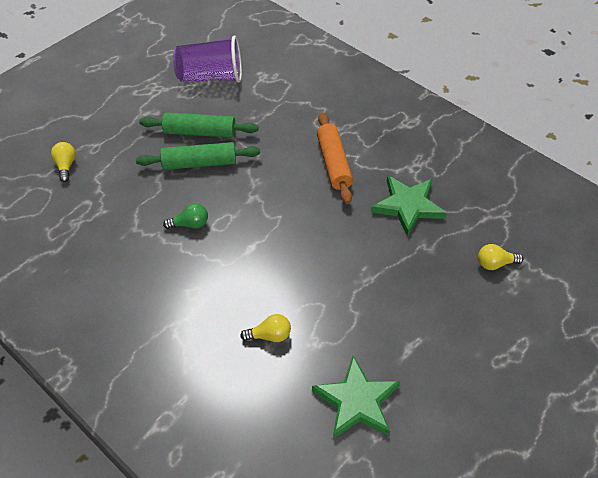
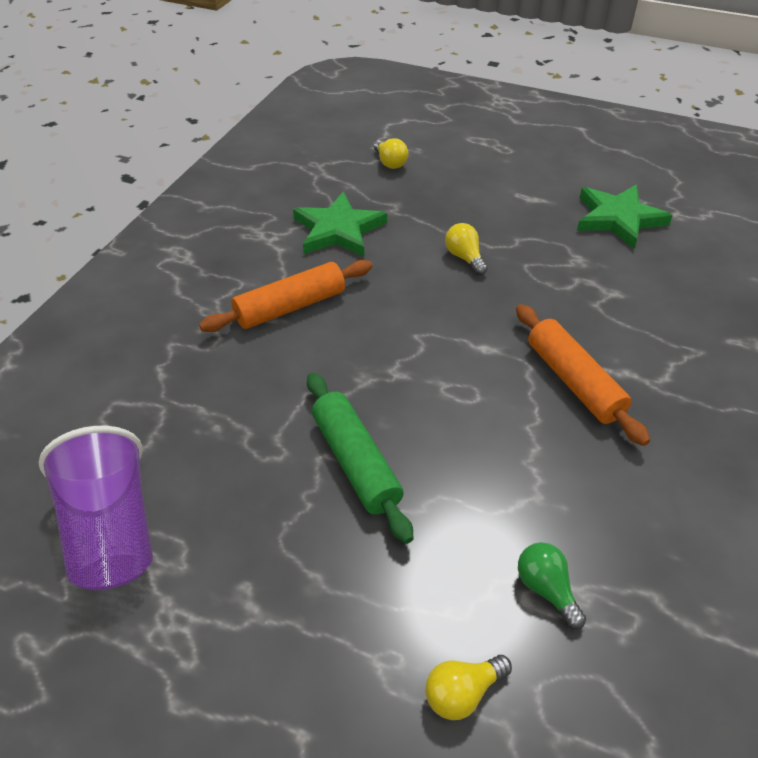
camera: 110 degrees left, 5 degrees down
green rolling pin [140,112,258,138] -> none
green light bulb [163,203,208,229] -> green light bulb moved to [518,542,586,629]
yellow light bulb [240,314,291,342] -> yellow light bulb moved to [445,223,488,275]
none -> orange rolling pin [516,304,650,446]

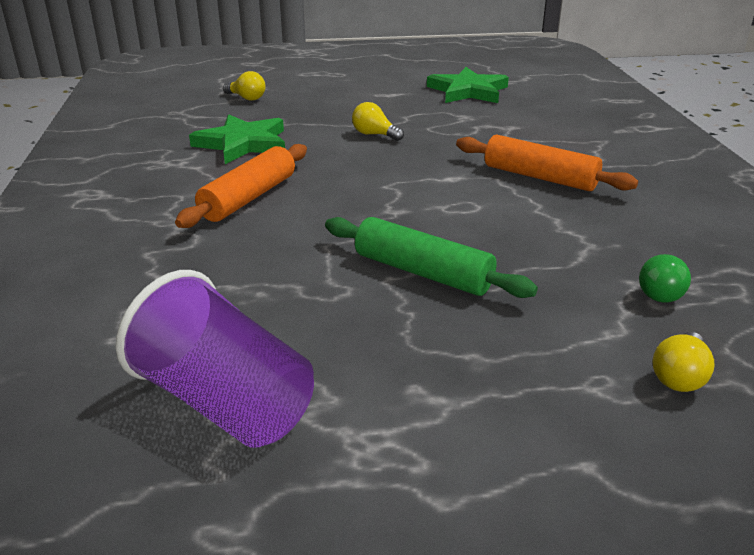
camera: 30 degrees left, 15 degrees down
green light bulb [518,542,586,629] -> green light bulb turned 90 degrees counterclockwise [639,254,691,303]

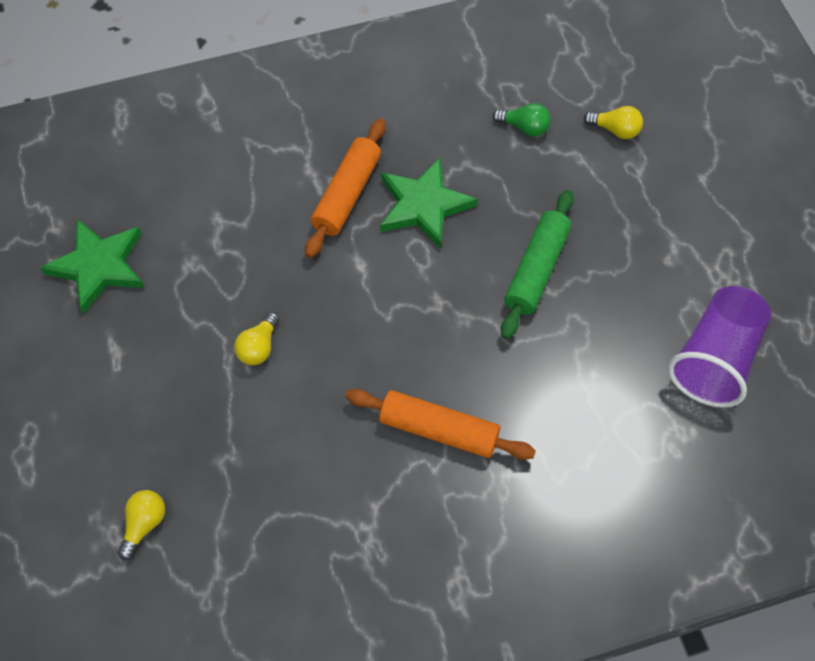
camera: 100 degrees left, 30 degrees up
green star [189,114,285,164] -> green star moved to [380,158,477,249]

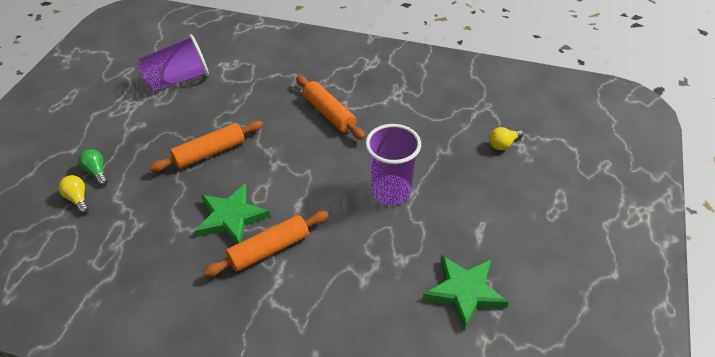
camera: 145 degrees left, 15 degrees down
yellow light bulb [234,312,279,365] -> purple cup [365,124,421,205]
green light bulb [493,103,551,137] -> green light bulb moved to [78,149,108,186]
green rolling pin [501,190,574,339] -> orange rolling pin [149,121,263,172]

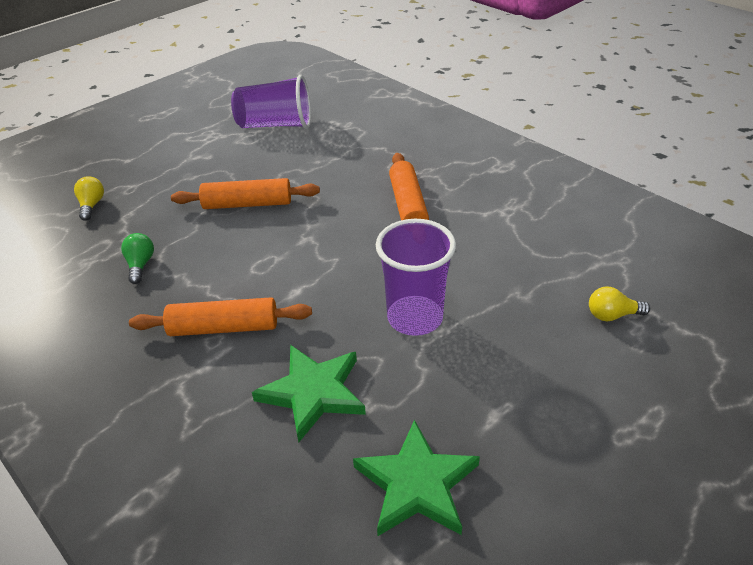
camera: 30 degrees right, 5 degrees down
green light bulb [78,149,108,186] -> green light bulb moved to [121,233,154,284]
green star [195,183,271,244] -> green star moved to [252,345,366,442]

